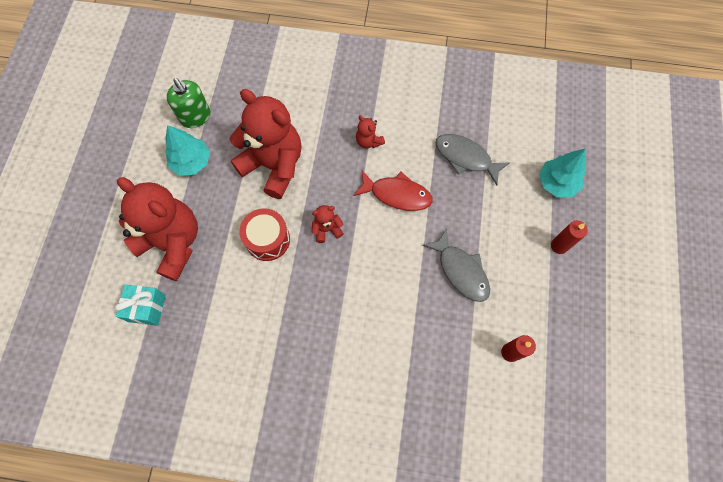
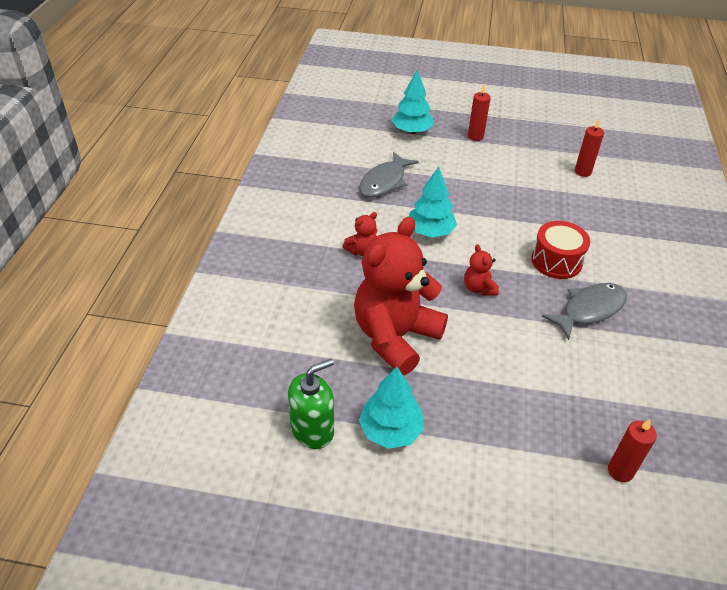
camera: 90 degrees left, 25 degrees down
turquoise gift [115,285,166,326] -> red candle [608,419,657,482]
red teddy bear [117,177,198,281] -> none
red drum [239,208,290,261] -> red drum moved to [531,221,590,279]
red fish [353,171,433,211] -> turquoise tree [409,166,457,238]
grey fish [422,228,490,302] -> grey fish moved to [542,283,627,340]

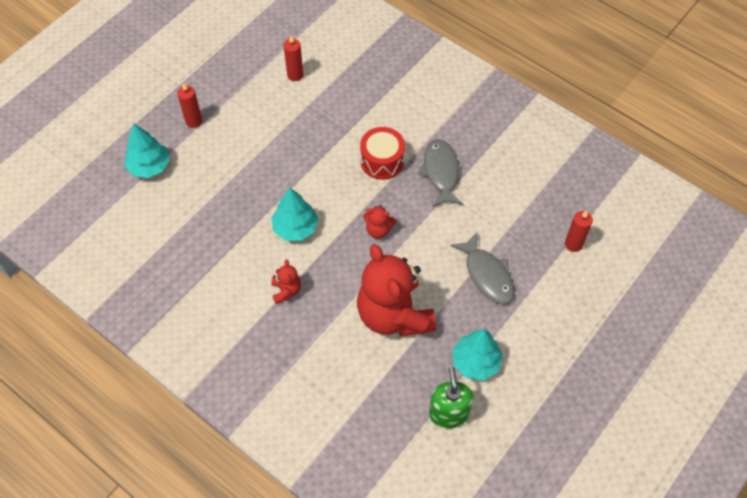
camera: 60 degrees left, 15 degrees up
grey fish [359,152,419,198] -> grey fish moved to [450,232,514,304]

